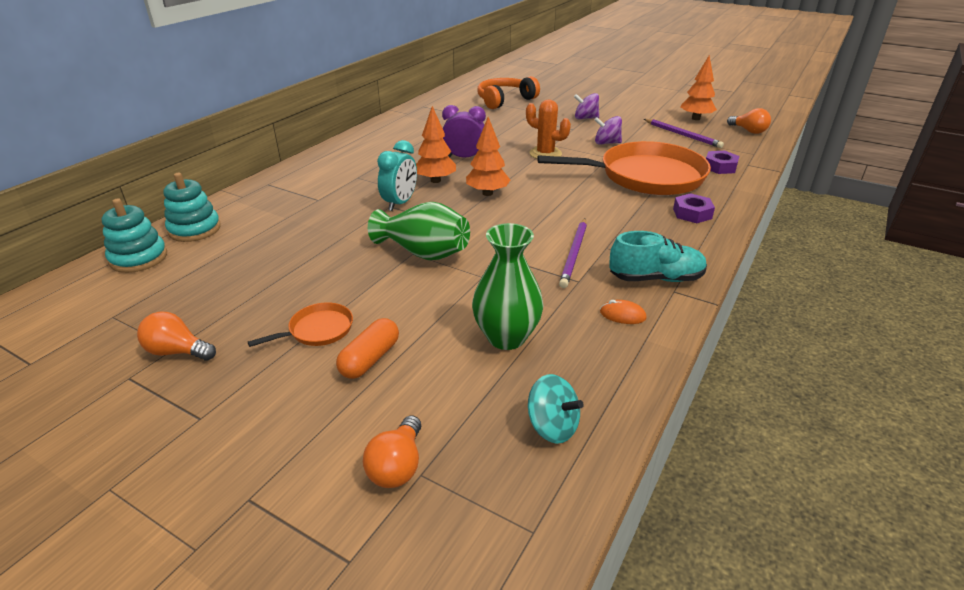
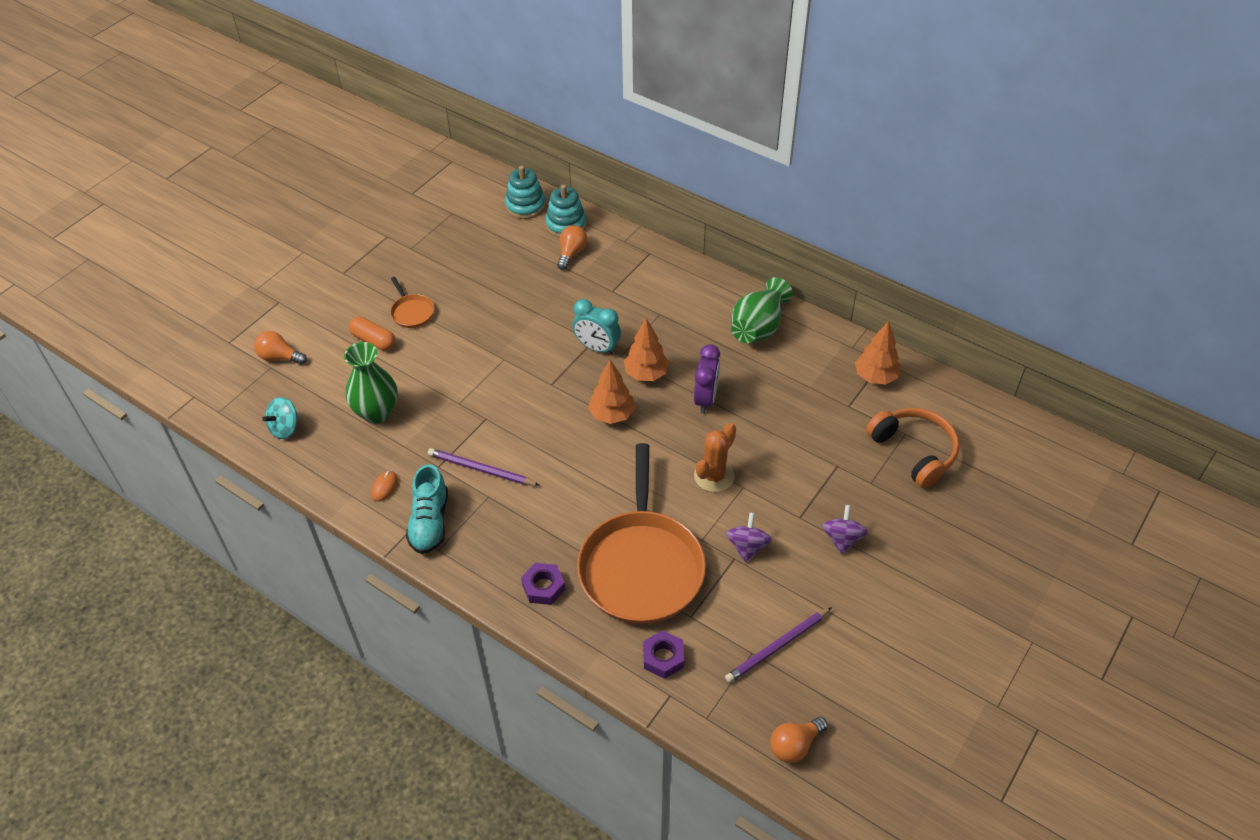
camera: 95 degrees right, 15 degrees up
orange light bulb [137,312,216,361] -> orange light bulb moved to [557,225,587,270]
green vase [368,202,470,260] -> green vase moved to [731,277,792,343]
orange tree [681,55,717,120] -> orange tree moved to [855,321,901,384]

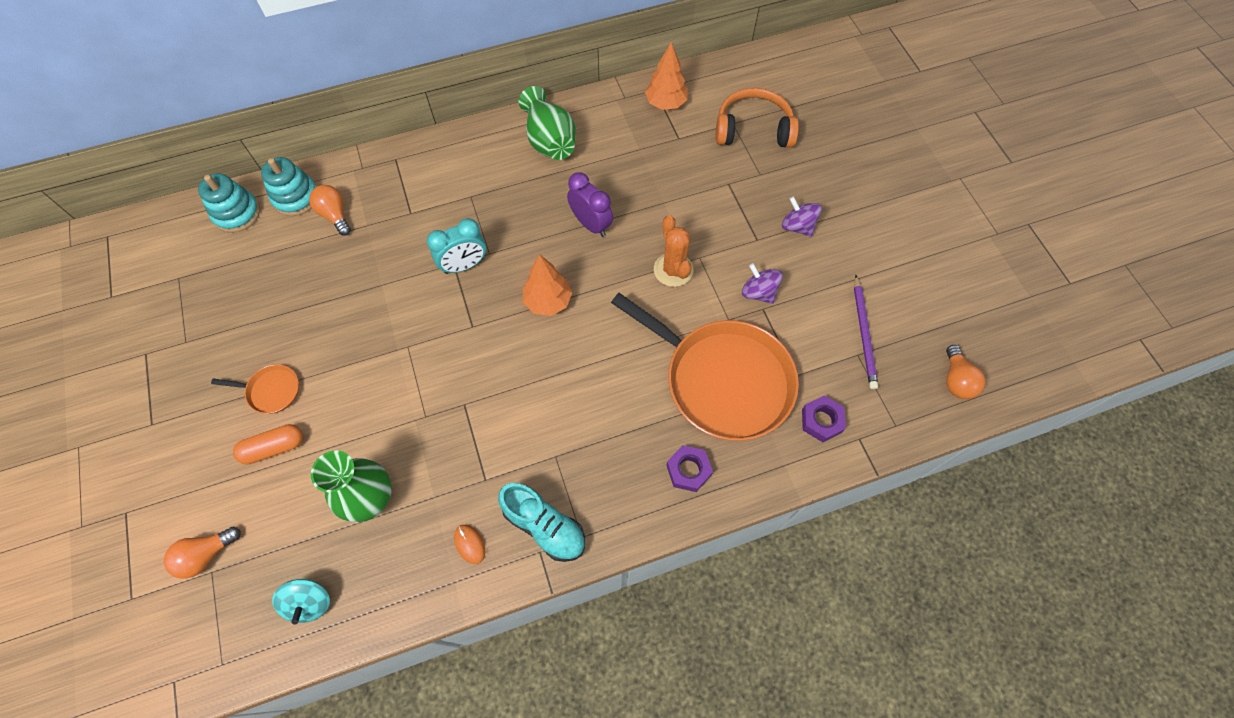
camera: 55 degrees left, 15 degrees up
purple pencil [428,448,539,486] -> none
orange tree [624,318,669,381] -> none

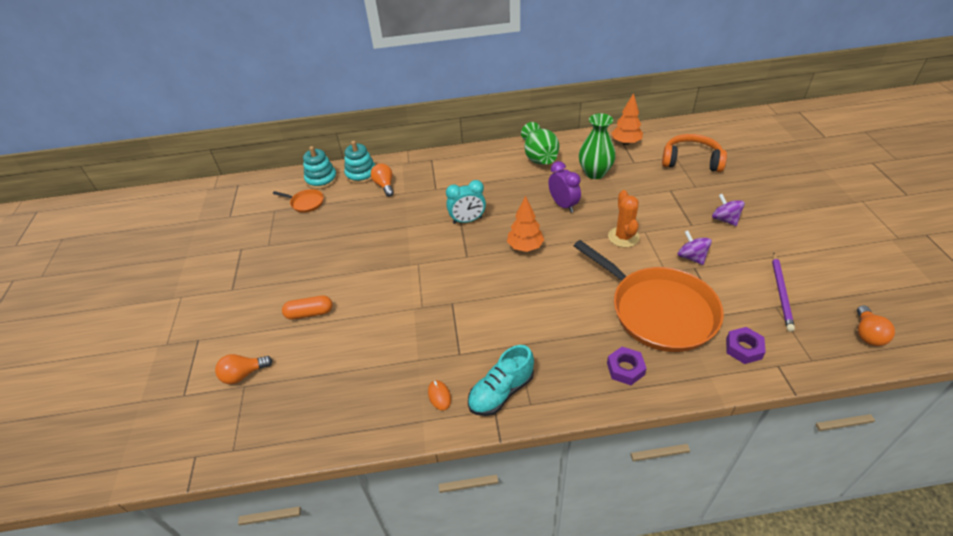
camera: 15 degrees right, 20 degrees down
orange pan [211,364,299,414] -> orange pan moved to [273,189,324,213]
turquoise spinning top [272,579,330,625] -> none
green vase [311,450,392,522] -> green vase moved to [579,113,616,179]
turquoise shoe [498,483,585,562] -> turquoise shoe turned 90 degrees clockwise [468,345,534,416]

